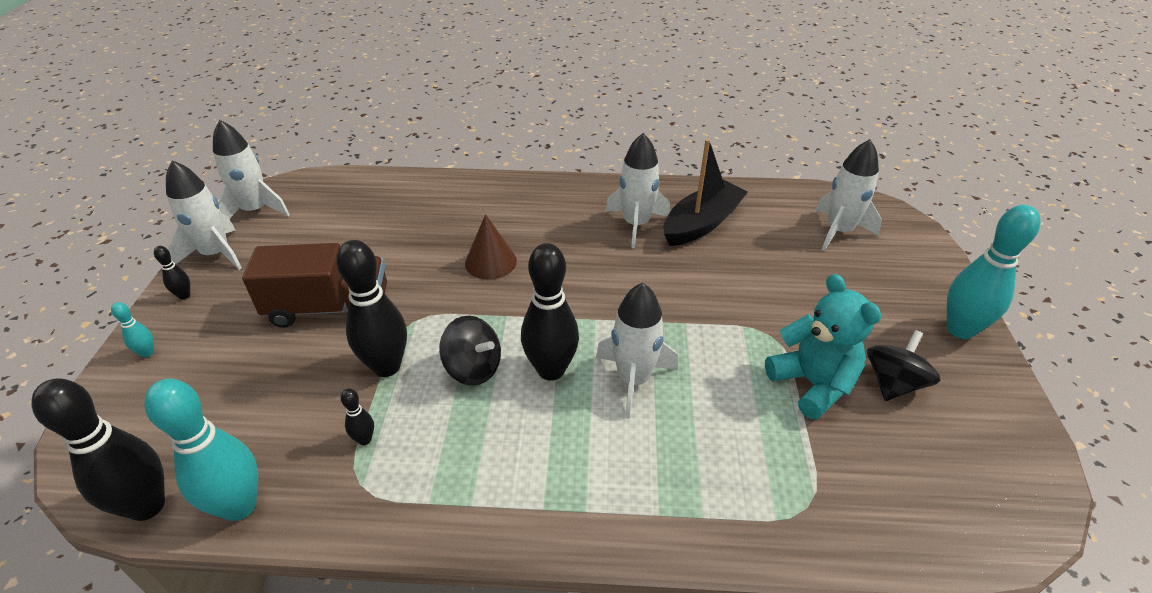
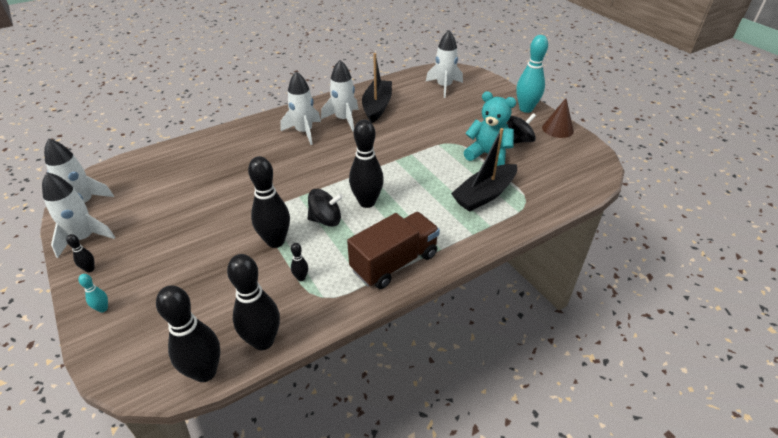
camera: 35 degrees left, 0 degrees up
turquoise bowling pin [144,379,258,521] -> black bowling pin [227,254,280,350]
brown truck [242,243,387,328] -> brown truck moved to [347,212,440,289]
brown cone [465,214,517,280] -> brown cone moved to [542,98,574,138]
white rocket [596,283,678,419] -> white rocket moved to [280,71,321,145]
black spinning top [867,330,940,401] -> black spinning top turned 60 degrees clockwise [507,113,536,143]
none -> black boat [451,128,517,212]

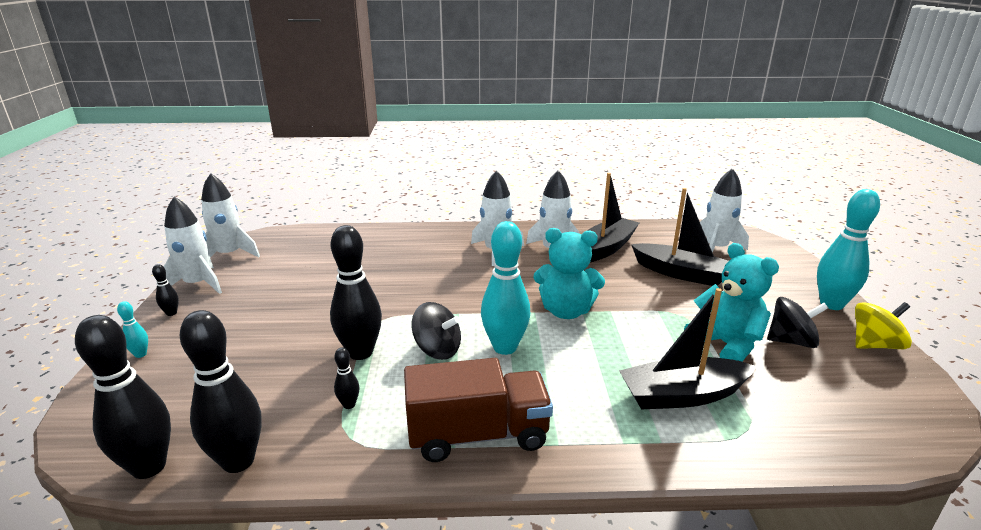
camera: 30 degrees right, 15 degrees down
black bowling pin [349,119,384,208] -> turquoise bowling pin [481,221,530,355]
brown cone [542,98,574,138] -> yellow spinning top [855,302,912,349]
none -> turquoise teddy bear [533,228,605,319]
none -> black boat [631,188,729,286]

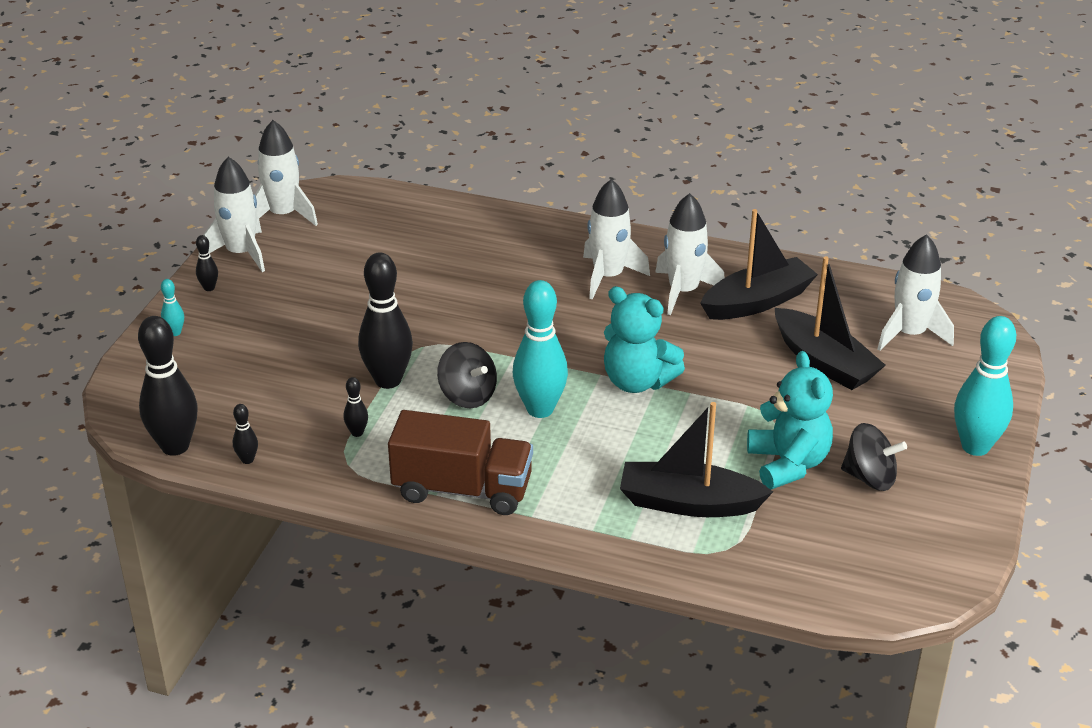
camera: 20 degrees right, 10 degrees up
black bowling pin [180,310,261,473] -> black bowling pin [233,404,258,464], size x0.44
yellow spinning top [855,302,912,349] -> none

